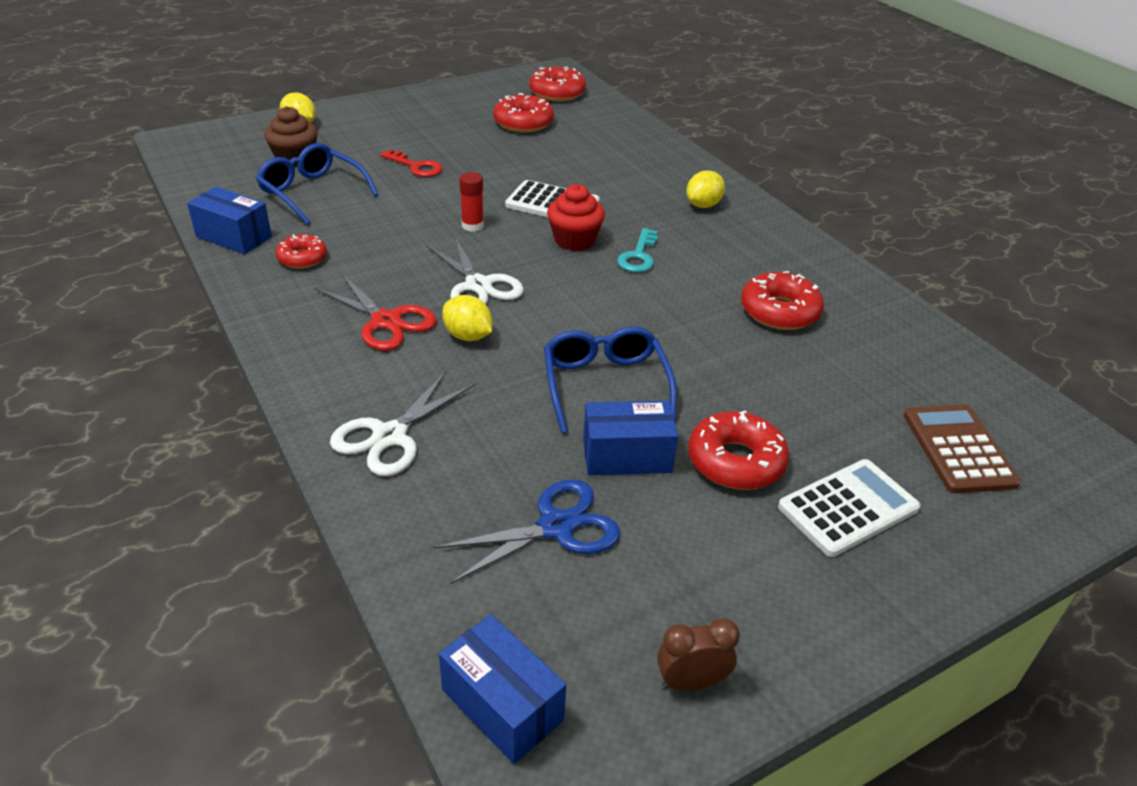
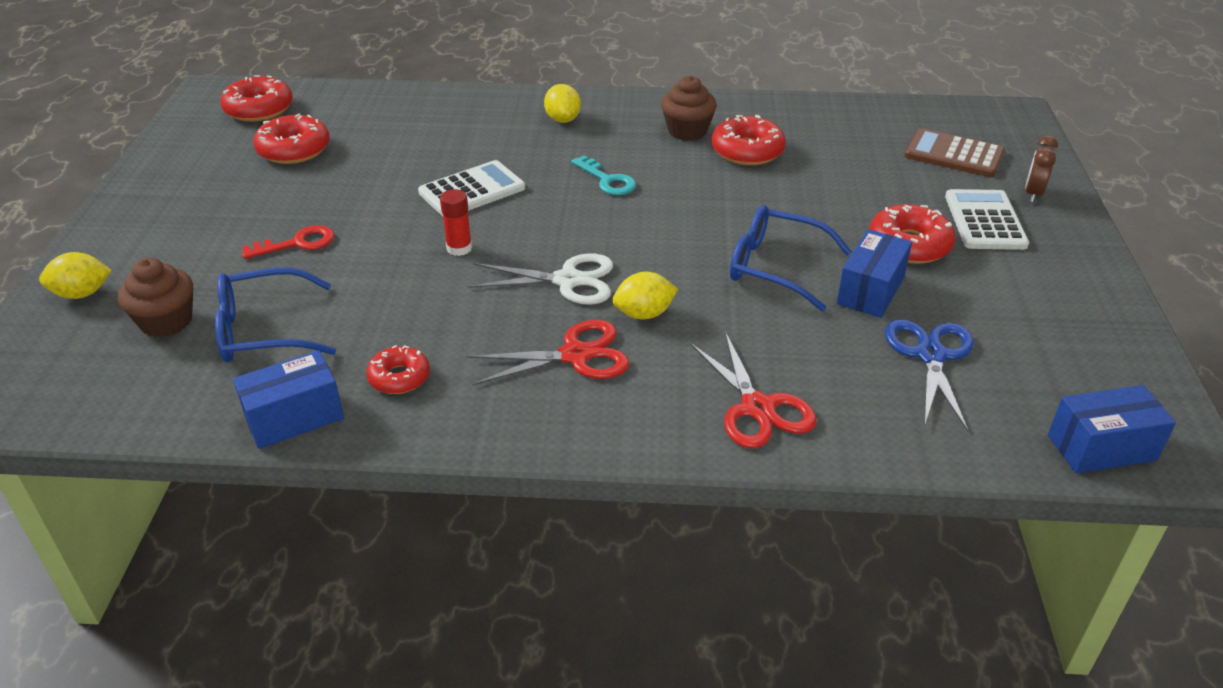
camera: 55 degrees left, 0 degrees up
white scissors [330,371,476,476] -> red scissors [690,332,817,448]
red cupcake [547,184,605,251] -> none
brown clock [657,618,740,691] -> brown clock moved to [1025,136,1058,202]
none -> brown cupcake [661,76,717,141]

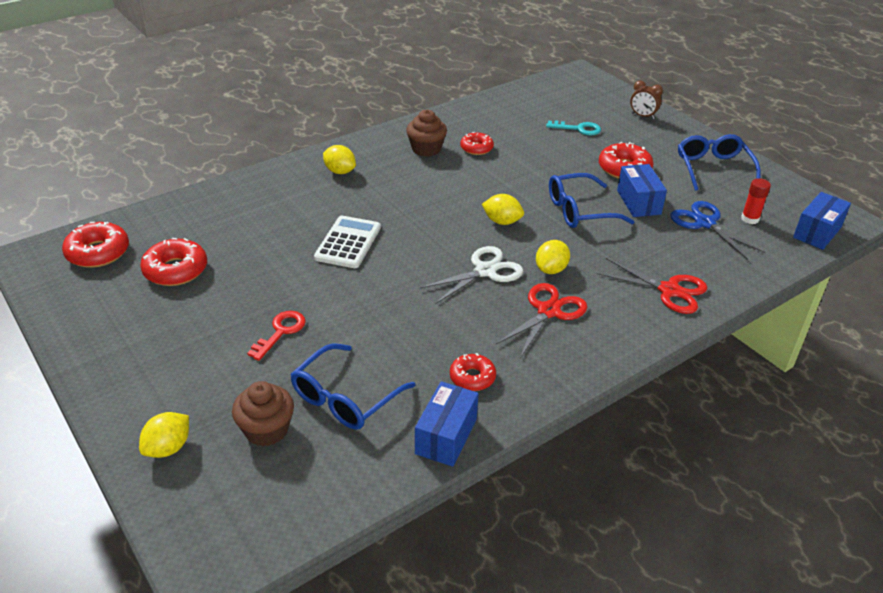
camera: 40 degrees left, 0 degrees up
red glue stick [440,189,472,256] -> red glue stick moved to [741,178,771,224]
turquoise key [571,156,636,195] -> turquoise key moved to [546,120,601,136]
red donut [711,115,786,165] -> red donut [460,132,494,155], size x0.64
brown calculator [904,128,1005,177] -> none
white calculator [945,189,1029,250] -> none
brown clock [1025,136,1058,202] -> brown clock turned 45 degrees counterclockwise [630,80,663,119]
none -> yellow lemon [482,194,524,225]
none -> blue glasses [678,134,761,191]

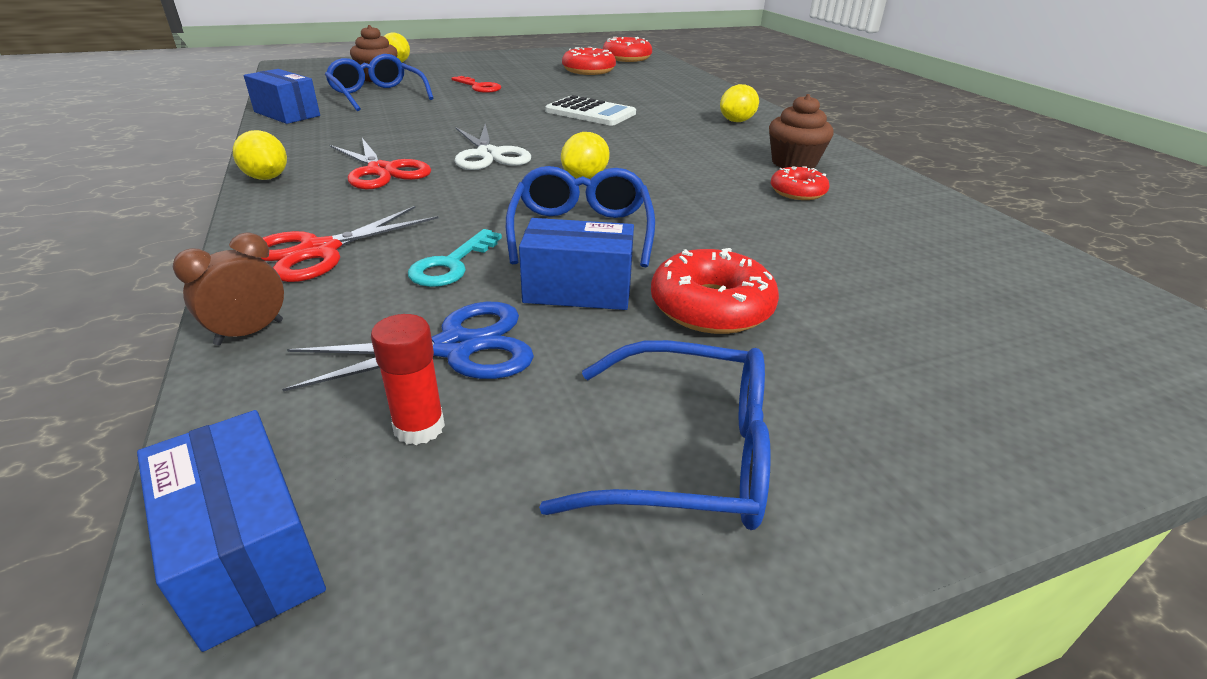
camera: 105 degrees right, 5 degrees down
red donut [450,353,496,391] -> none
yellow lemon [536,240,570,274] -> yellow lemon moved to [233,130,287,180]
turquoise key [546,120,601,136] -> turquoise key moved to [408,229,502,287]
brown clock [630,80,663,119] -> brown clock moved to [173,232,284,346]

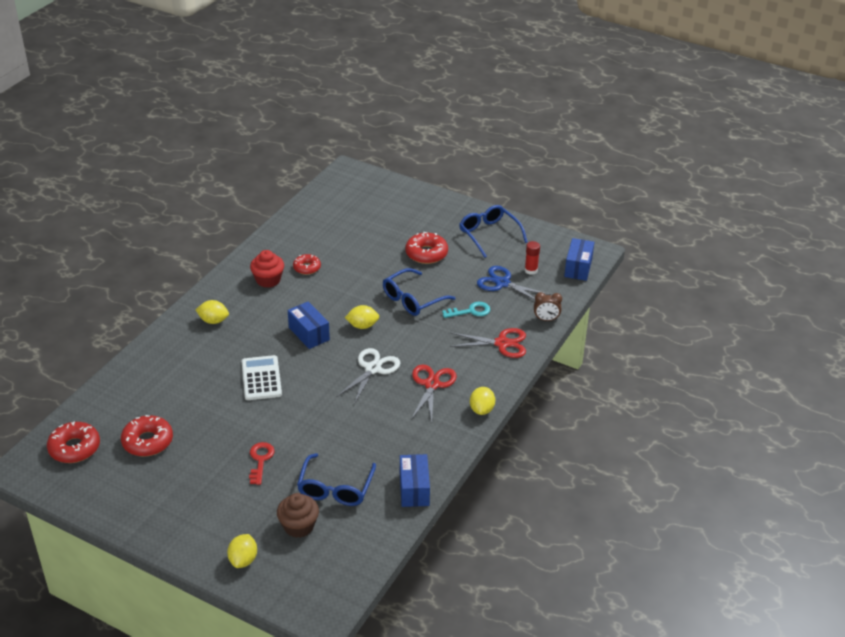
camera: 130 degrees left, 5 degrees up
blue box [519,218,634,310] -> blue box moved to [288,302,330,349]
brown cupcake [769,94,834,169] -> red cupcake [250,250,284,288]

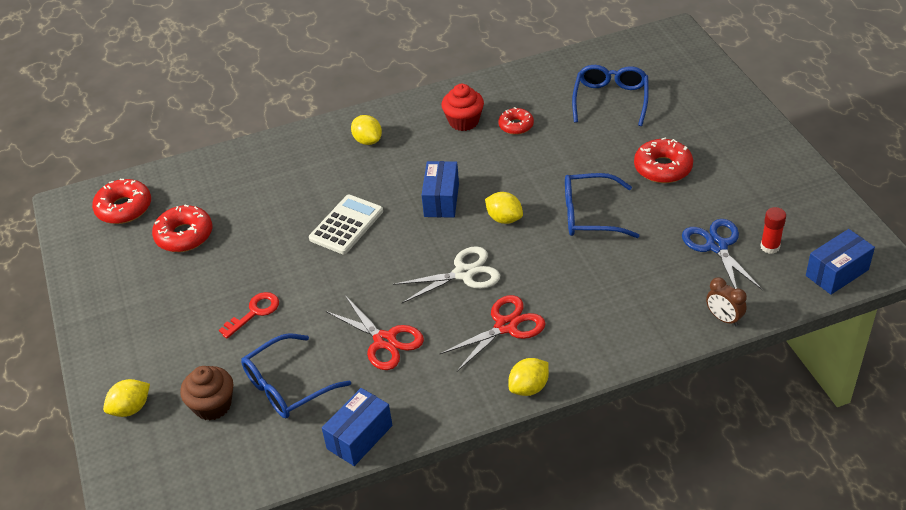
camera: 45 degrees right, 5 degrees up
turquoise key [442,302,490,318] -> none
red scissors [449,328,526,358] -> red scissors moved to [326,296,424,370]
blue glasses [459,205,528,258] -> blue glasses moved to [572,65,649,126]

